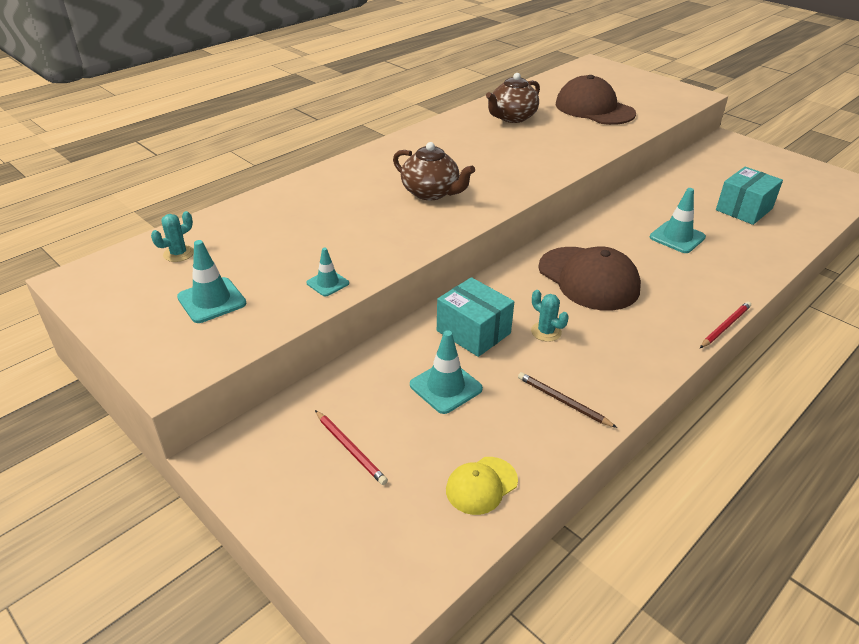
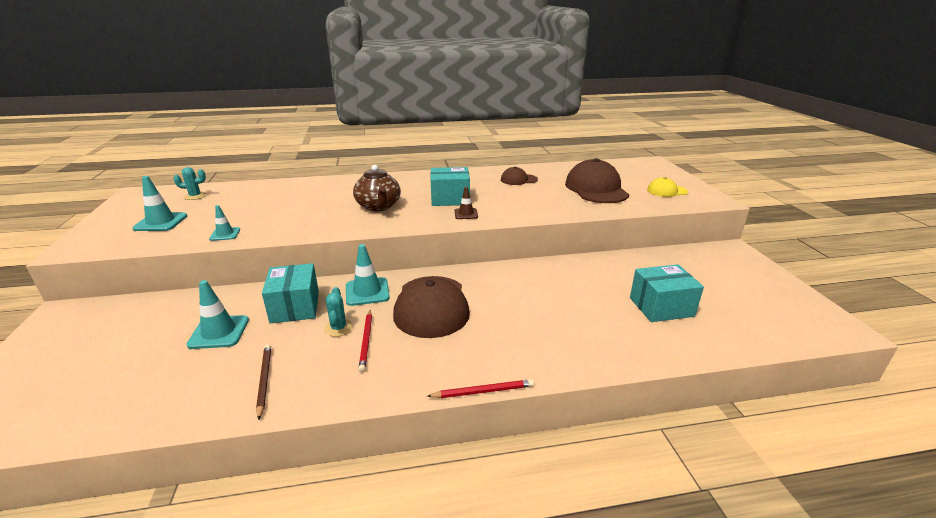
camera: 35 degrees right, 10 degrees down
red pencil [315,410,388,485] -> red pencil moved to [358,310,372,372]
yellow cap [446,457,518,515] -> yellow cap moved to [647,177,688,197]
brown teapot [486,73,540,123] -> brown cap [501,167,538,185]
turquoise traffic cone [650,188,706,253] -> turquoise traffic cone moved to [346,244,390,306]
none -> turquoise box [430,167,470,206]
none -> brown traffic cone [455,187,478,219]

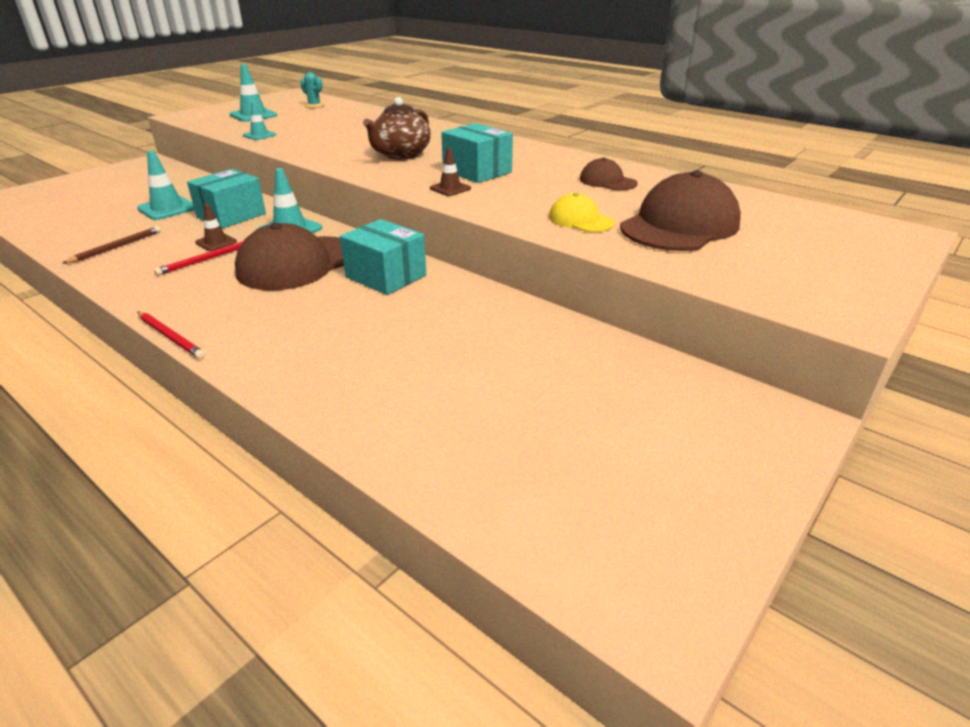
camera: 50 degrees right, 5 degrees up
turquoise cactus [324,287,353,337] -> brown traffic cone [195,204,237,251]
turquoise box [630,264,704,322] -> turquoise box moved to [340,219,426,295]
yellow cap [647,177,688,197] -> yellow cap moved to [549,193,614,232]

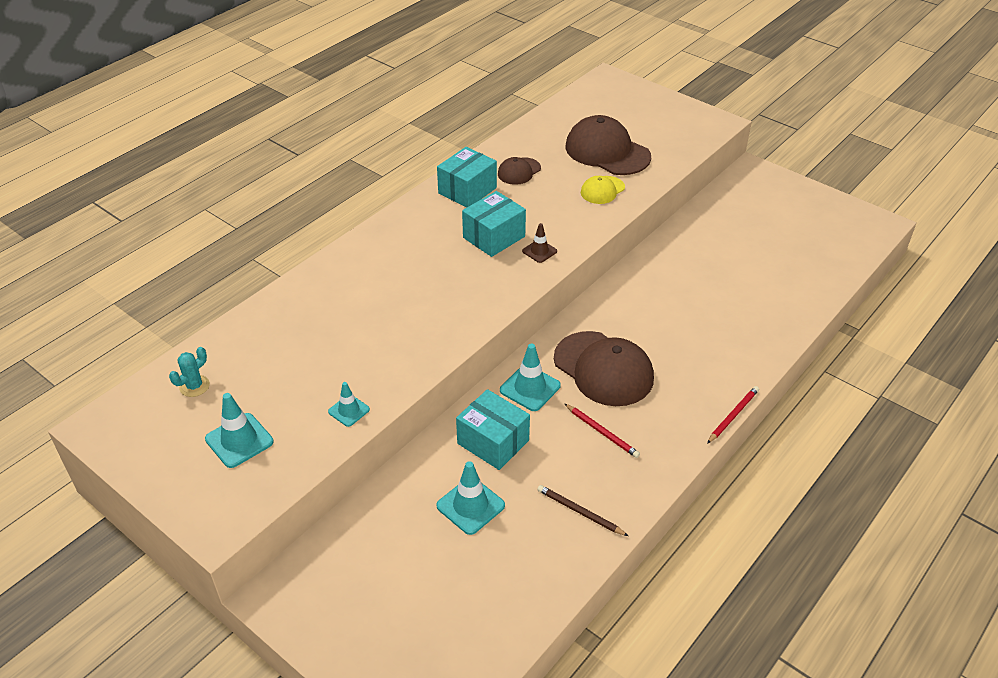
camera: 90 degrees left, 10 degrees up
brown traffic cone [195,204,237,251] -> none
turquoise box [340,219,426,295] -> turquoise box moved to [437,147,497,208]
brown teapot [363,97,431,160] -> none

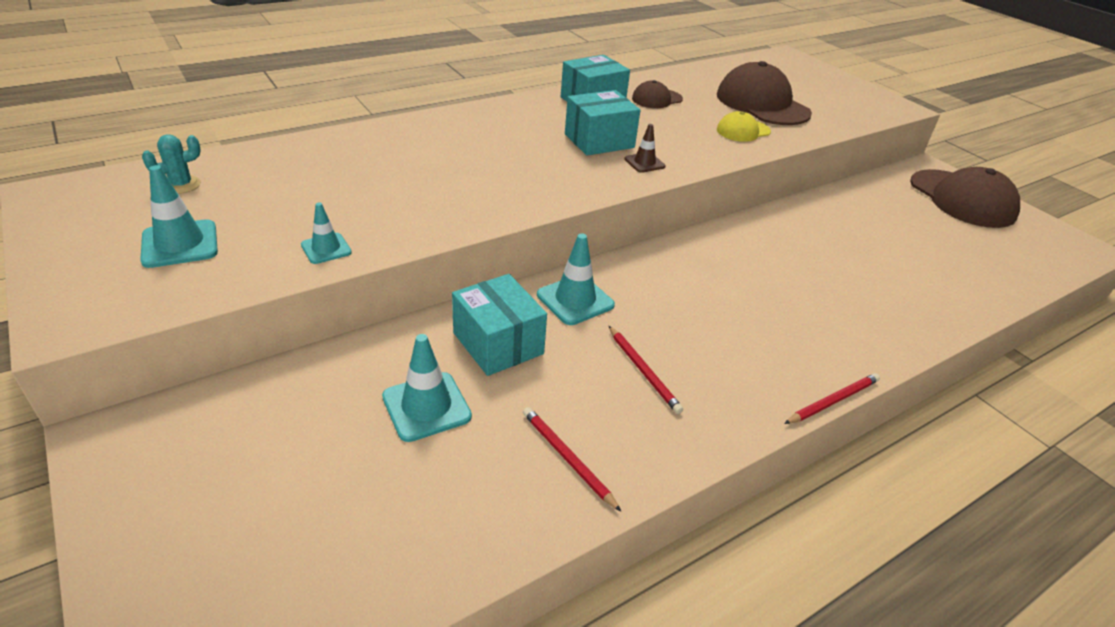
camera: 15 degrees right, 5 degrees down
brown pencil [537,485,628,536] -> red pencil [523,407,621,511]
brown cap [554,331,654,406] -> brown cap moved to [910,167,1020,228]

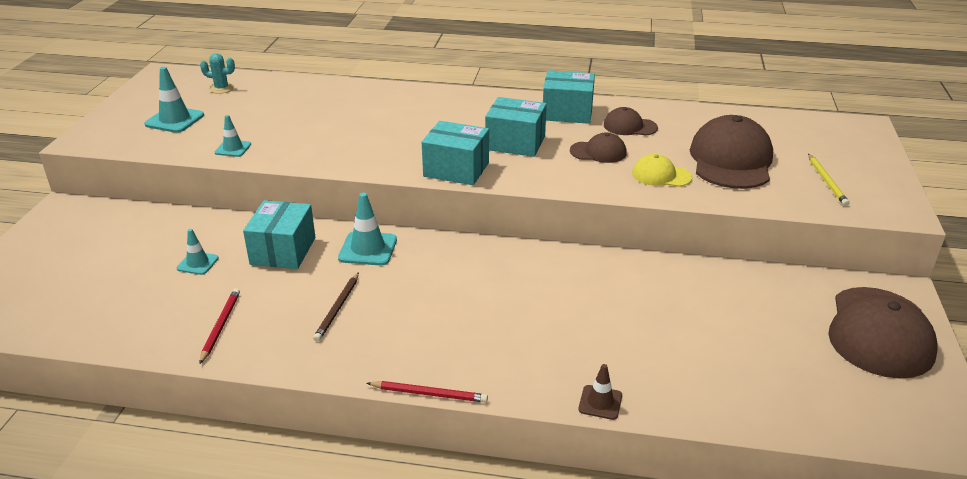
camera: 45 degrees right, 5 degrees down
turquoise traffic cone [382,334,472,442] -> turquoise traffic cone [176,229,219,275], size x0.62
red pencil [609,326,683,414] -> brown pencil [313,272,359,341]
brown traffic cone [624,124,665,173] -> brown traffic cone moved to [578,364,622,420]
none -> turquoise box [422,121,489,185]
none -> brown cap [570,132,627,163]
none -> yellow pencil [808,154,849,206]

